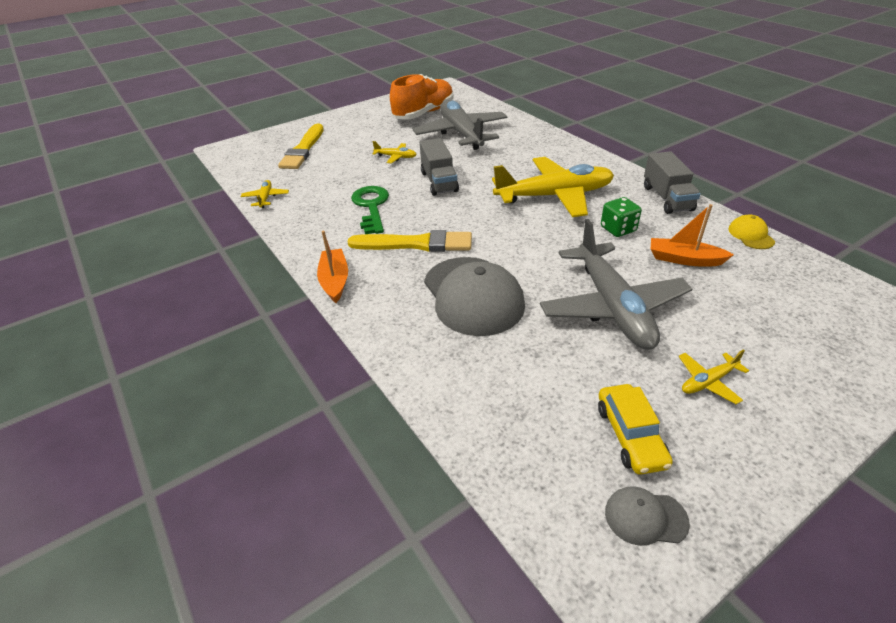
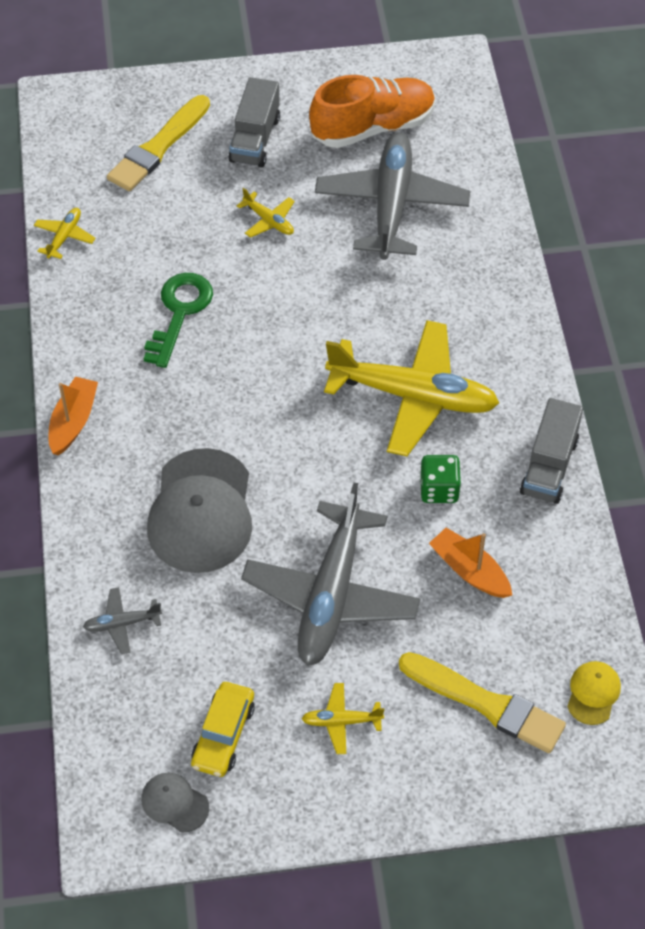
camera: 25 degrees right, 15 degrees up
yellow brush [348,230,472,252] -> yellow brush moved to [399,652,566,753]
grey truck [420,138,459,196] -> grey truck moved to [228,77,280,167]
yellow cap [728,215,775,249] -> yellow cap moved to [567,661,621,725]
none -> grey plane [83,587,162,654]

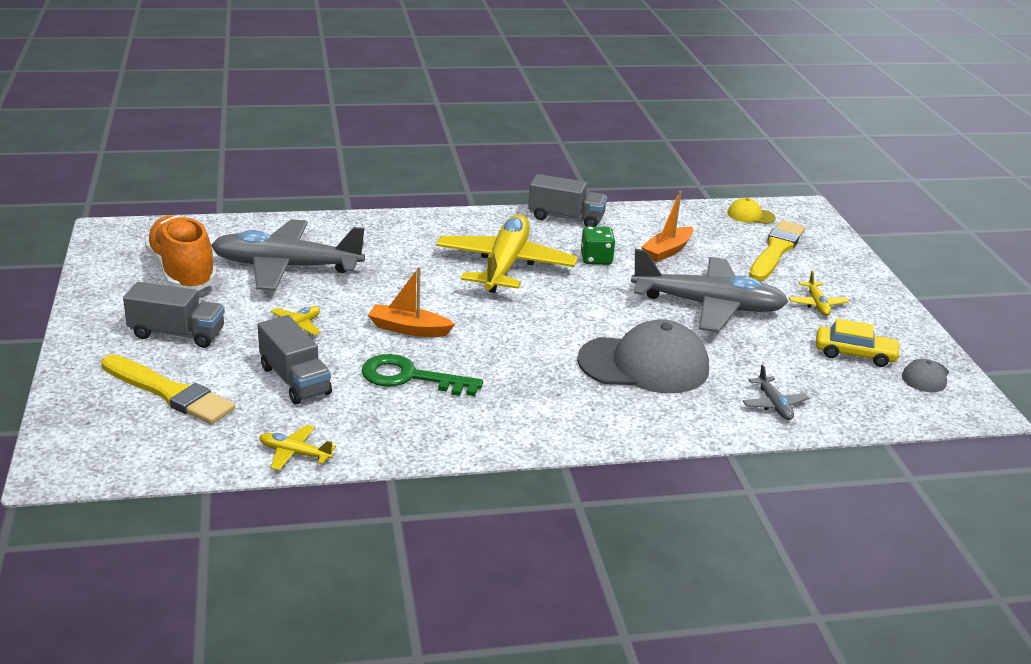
camera: 95 degrees left, 25 degrees down
orange boat [49,376,98,455] -> orange boat moved to [368,267,455,337]
none -> grey truck [258,315,332,404]

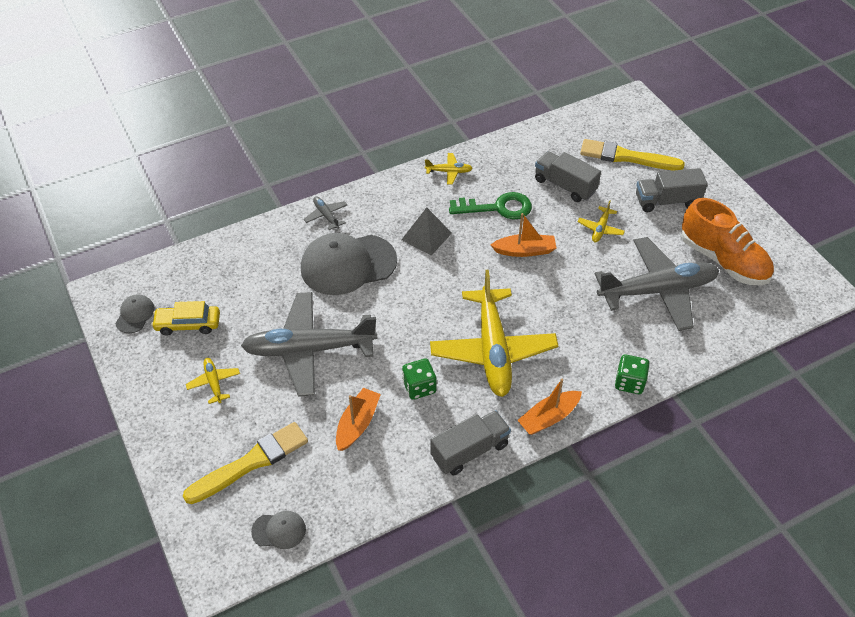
camera: 165 degrees right, 20 degrees up
yellow plane [259,425,336,471] -> yellow plane moved to [425,153,473,185]
grey truck [528,174,607,227] -> grey truck turned 150 degrees clockwise [430,410,511,475]
yellow cap [728,198,776,224] -> grey cap [251,511,306,549]
grey plane [743,365,809,420] -> grey plane moved to [304,196,347,230]
yellow brush [749,221,805,281] -> yellow brush turned 135 degrees counterclockwise [183,422,308,504]
none -> grey pyramid [402,207,452,256]
none -> orange boat [517,378,582,435]
none -> green dice [615,354,650,394]

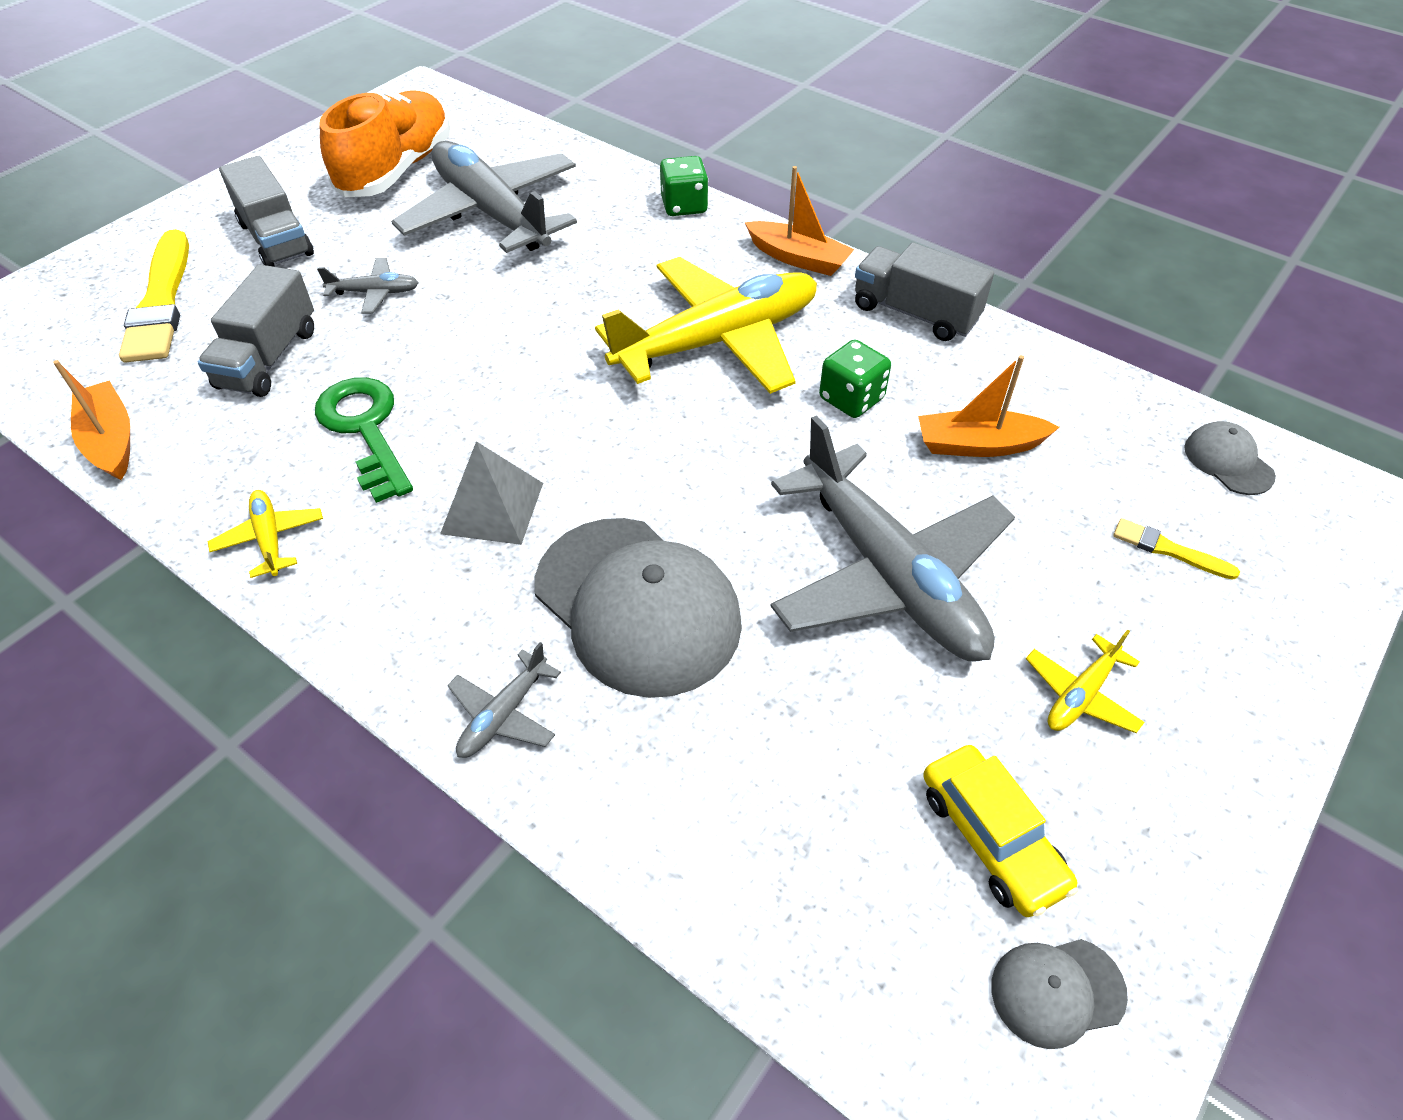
camera: 115 degrees left, 0 degrees up
yellow brush [183,422,308,504] -> yellow brush [1113,518,1240,580], size x0.47
orange boat [491,213,556,257] -> orange boat moved to [53,360,130,480]
yellow plane [578,201,625,243] -> grey plane [317,258,419,314]

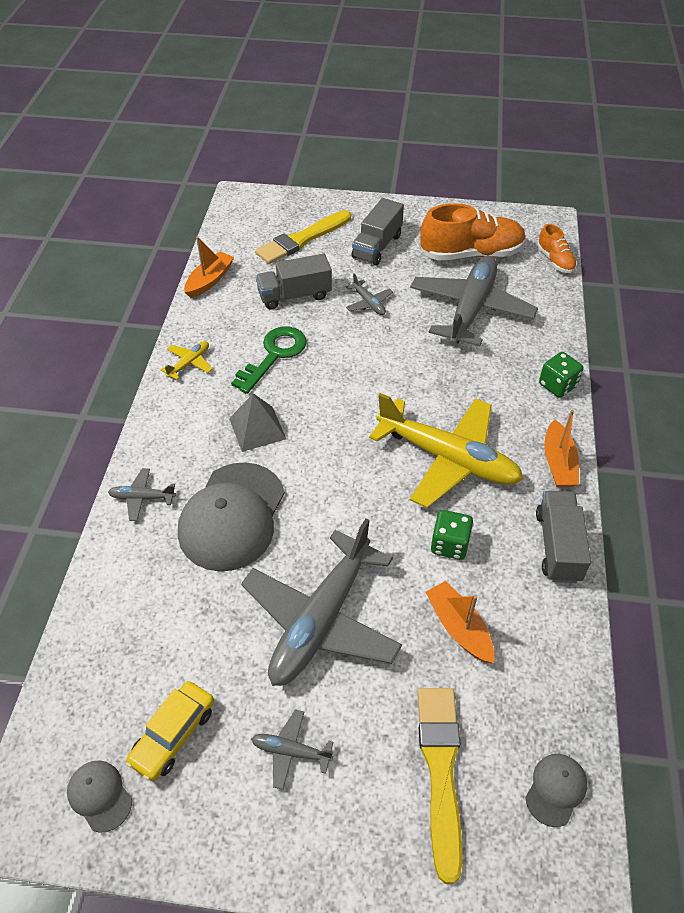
camera: 60 degrees right, 0 degrees up
yellow plane [1026,629,1145,733] -> grey plane [251,709,334,790]
yellow brush [1113,518,1240,580] -> yellow brush [418,688,462,884], size x2.12
none -> orange shoe [537,224,577,273]

